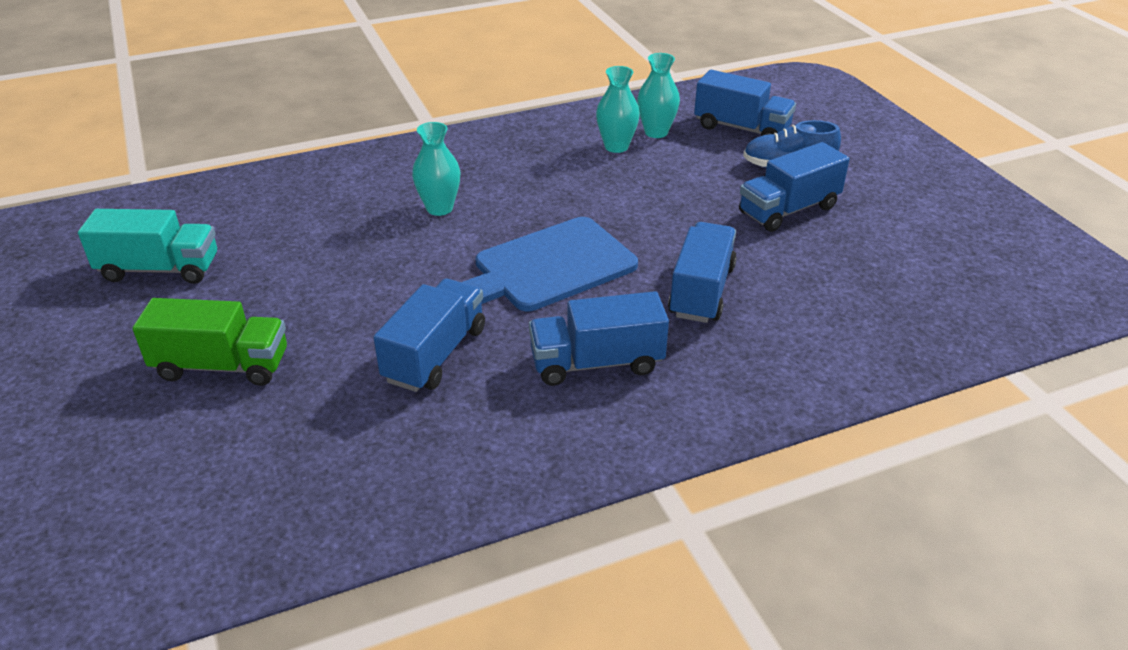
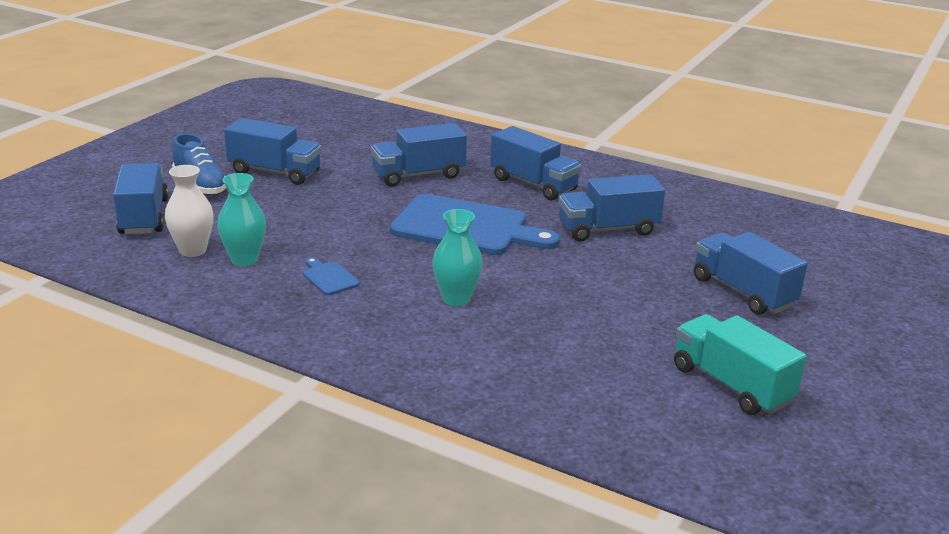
camera: 130 degrees left, 10 degrees down
green truck [132,298,287,386] -> blue truck [694,232,808,315]
turquoise vase [637,53,680,138] -> white vase [165,165,214,257]
none -> blue cutting board [302,257,360,295]

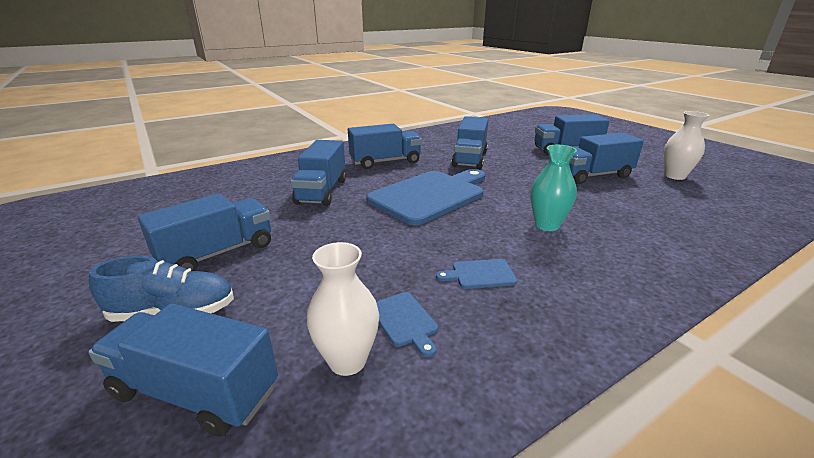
camera: 60 degrees left, 0 degrees up
turquoise vase [217,173,266,266] -> blue cutting board [376,292,438,357]
turquoise truck [674,314,807,415] -> white vase [664,111,709,180]
none -> blue truck [569,133,644,184]

